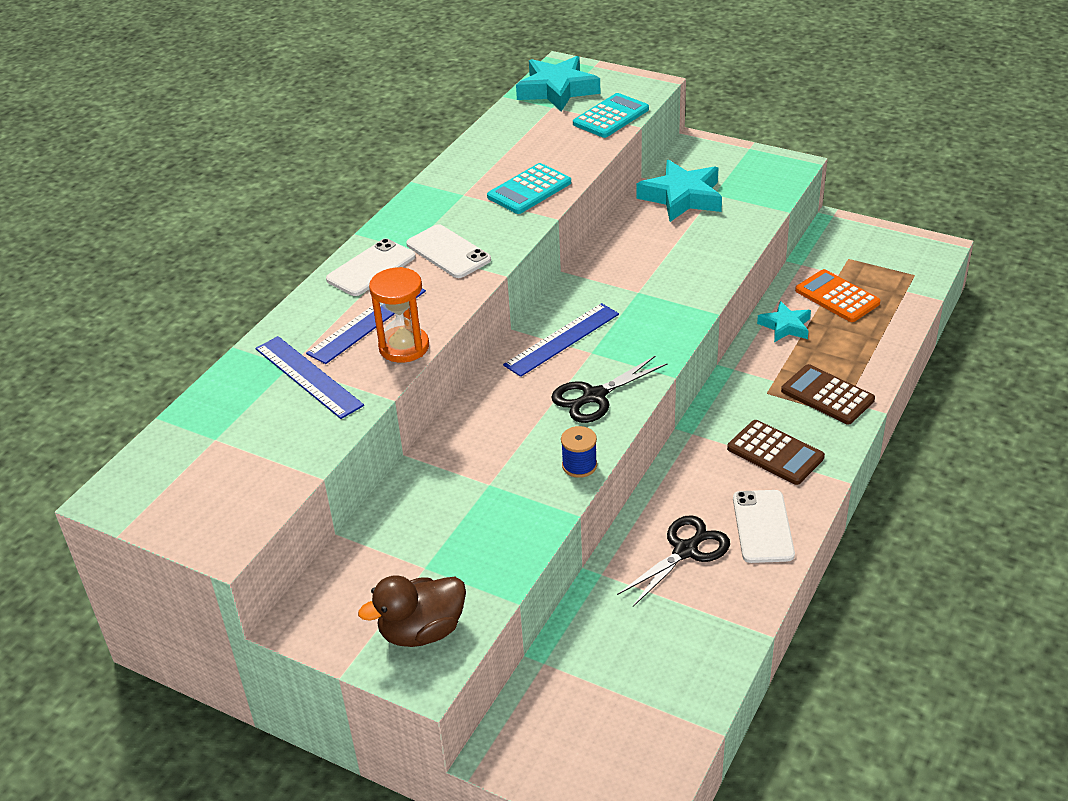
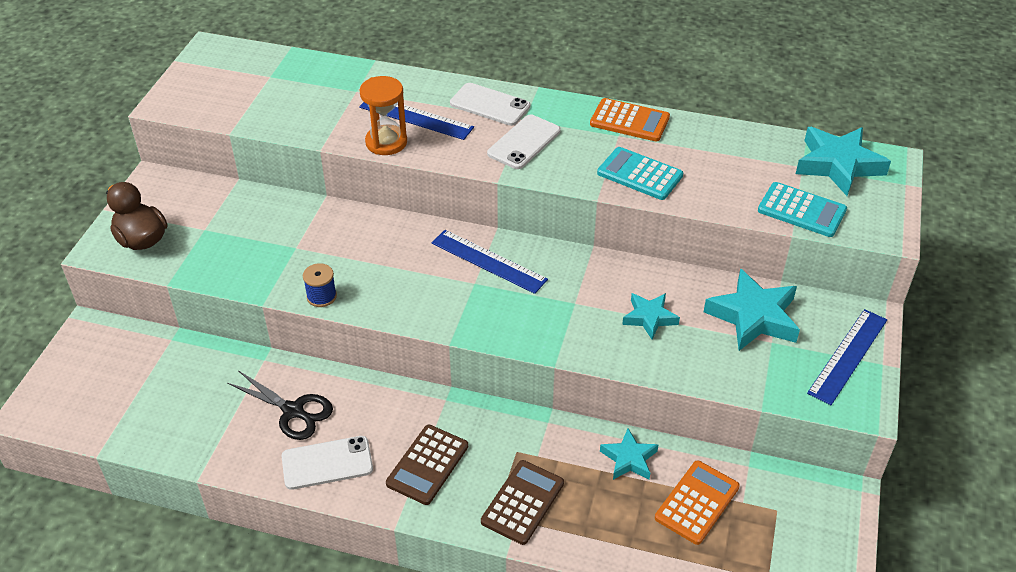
camera: 75 degrees right, 5 degrees up
blue ruler [255,336,364,419] -> blue ruler moved to [807,309,887,405]
black scissors [551,355,668,423] -> none
none -> orange calculator [590,98,670,141]
none -> turquoise star [622,293,680,340]

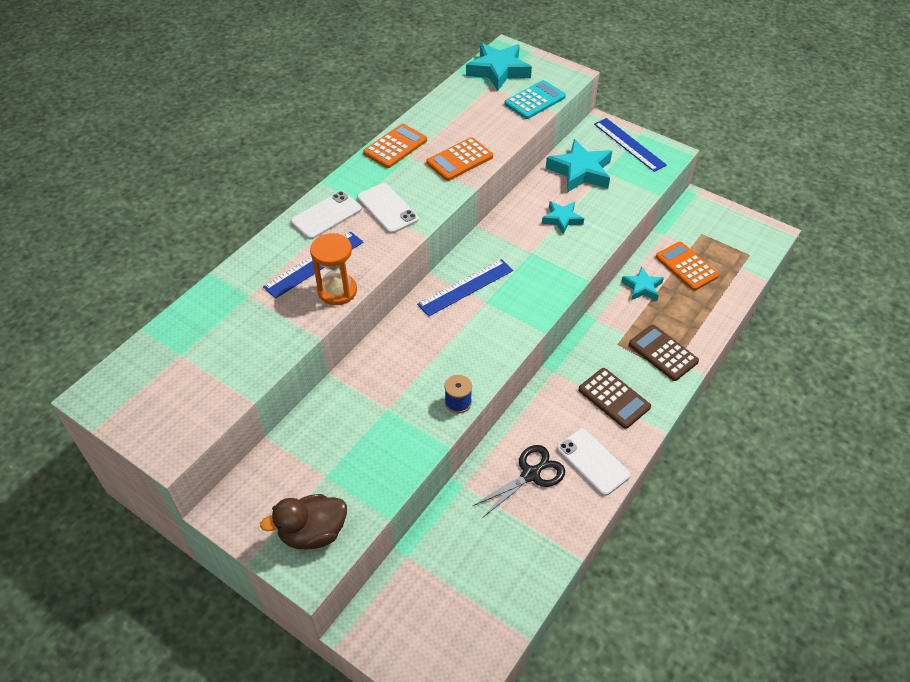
camera: 70 degrees left, 5 degrees up
white phone [282,436,373,490] -> white phone turned 45 degrees counterclockwise [557,429,631,496]
turquoise calculator [597,147,683,200] -> orange calculator [426,137,493,181]

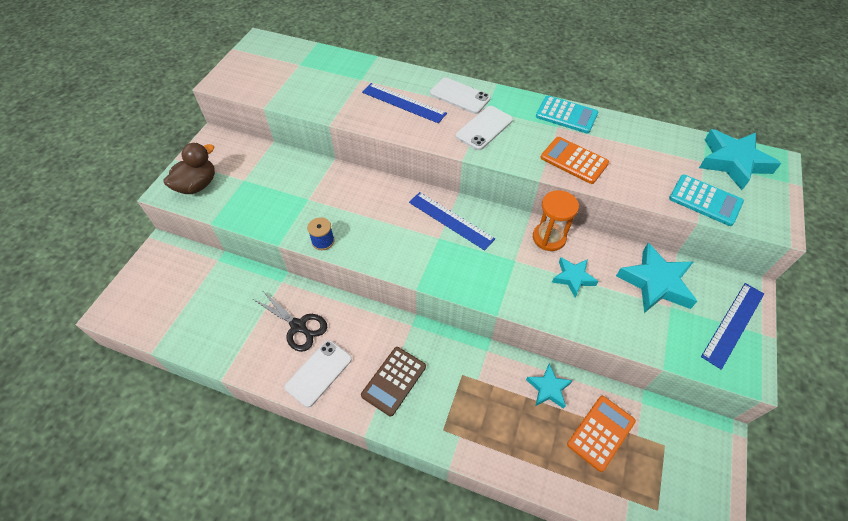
camera: 75 degrees right, 5 degrees up
brown duck [260,494,347,549] -> brown duck turned 75 degrees clockwise [164,143,215,194]
orange hourglass [310,233,357,305] -> orange hourglass moved to [533,190,579,251]
orange calculator [363,124,427,168] -> turquoise calculator [536,96,598,134]
brown calculator [629,324,699,381] -> none

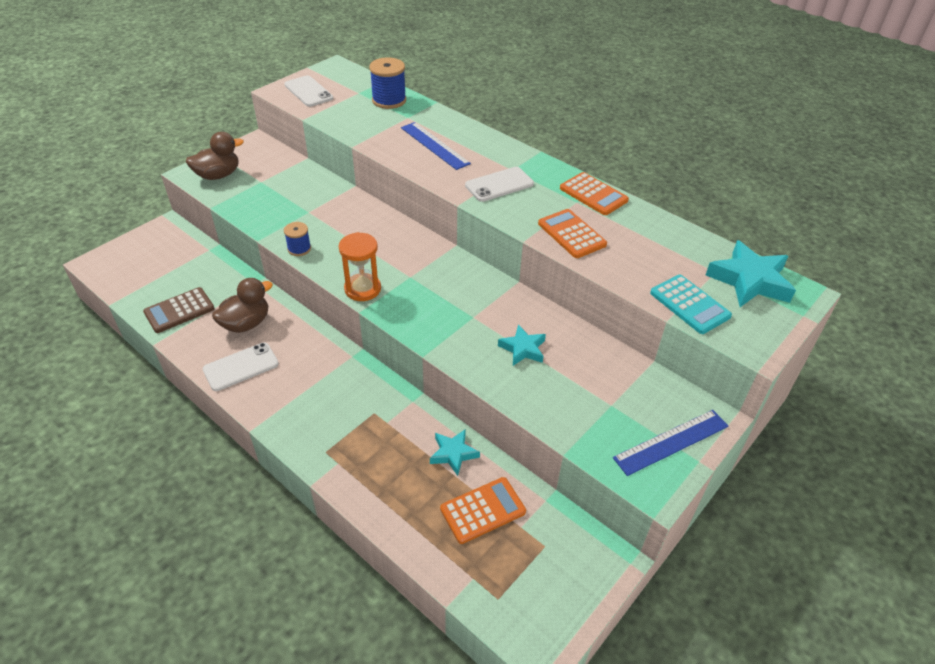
camera: 20 degrees right, 10 degrees down
black scissors [253,290,327,352] -> brown duck [212,278,273,333]
brown calculator [361,347,426,417] -> brown calculator moved to [143,287,215,333]
blue ruler [409,192,495,250] -> none
white phone [430,77,491,114] -> white phone moved to [284,75,333,107]
orange hourglass [533,190,579,251] -> orange hourglass moved to [339,232,381,301]
turquoise calculator [536,96,598,134] -> orange calculator [560,172,629,215]
turquoise star [616,243,697,313] -> none
none -> blue spool [369,57,406,109]

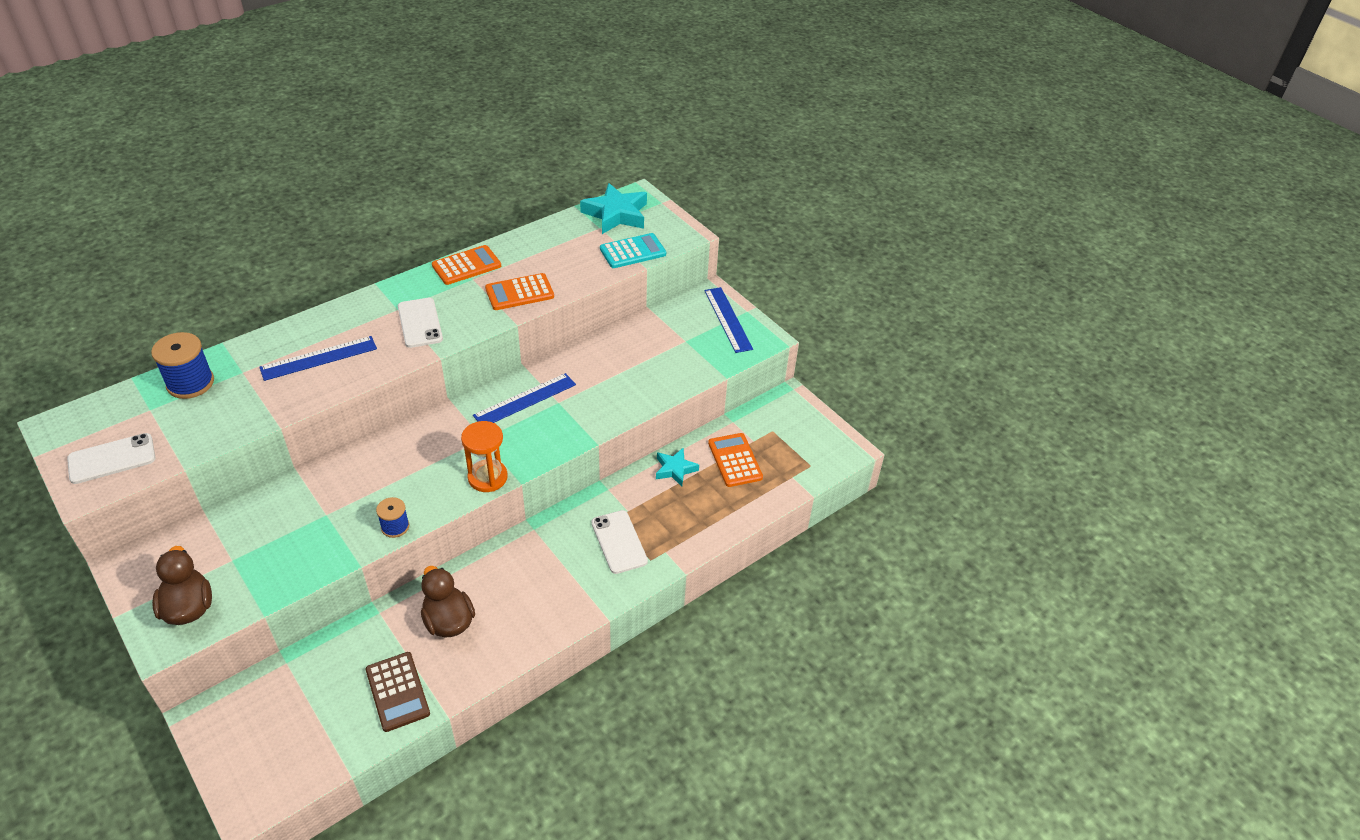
camera: 80 degrees left, 0 degrees up
white phone [202,342,279,391] -> white phone moved to [591,510,648,574]
turquoise star [498,324,546,366] -> none
none -> blue ruler [473,373,576,423]

